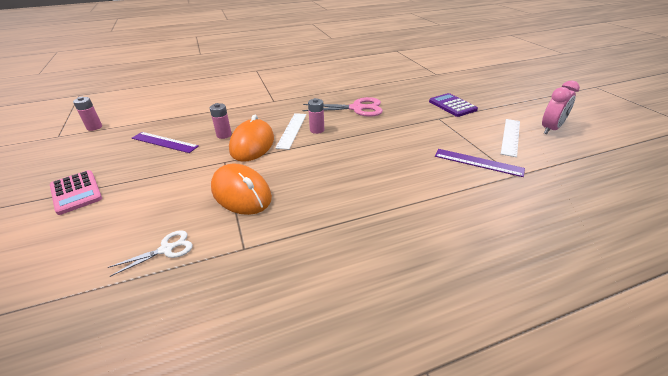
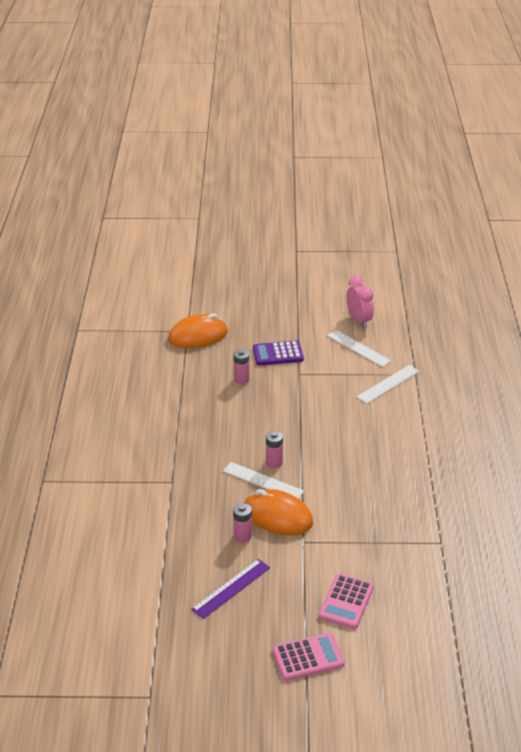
camera: 70 degrees left, 0 degrees up
pink battery [73,97,102,131] -> pink battery moved to [234,349,249,384]
white scissors [108,230,193,277] -> none
orange mouse [211,164,272,215] -> orange mouse moved to [168,313,228,348]
pink scissors [302,97,383,117] -> none
purple ruler [435,149,525,177] -> white ruler [357,365,420,404]
none -> pink calculator [319,574,374,629]

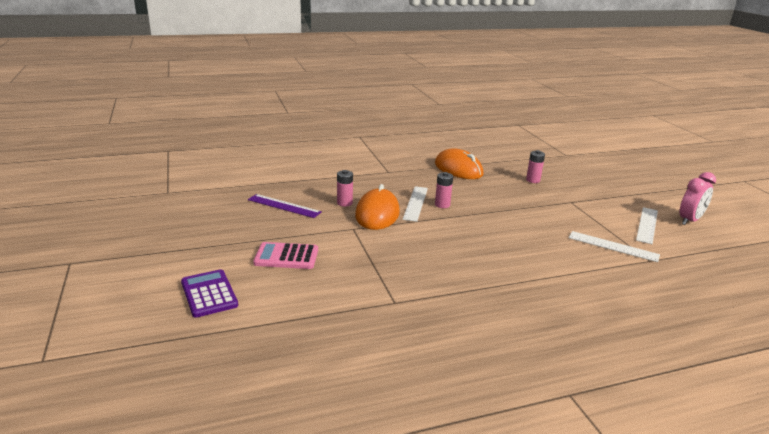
camera: 70 degrees right, 10 degrees down
orange mouse [168,313,228,348] -> orange mouse moved to [435,148,483,179]
purple calculator [253,341,304,365] -> purple calculator moved to [181,269,238,318]
pink calculator [273,633,344,681] -> none

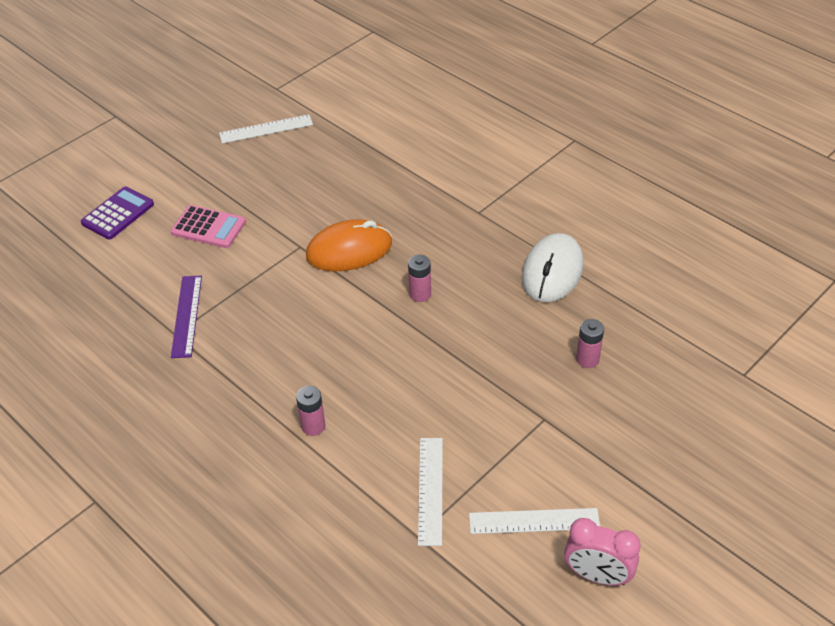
camera: 65 degrees right, 20 degrees up
purple ruler [248,194,322,218] -> purple ruler moved to [171,276,202,358]
pink calculator [253,242,318,269] -> pink calculator turned 135 degrees clockwise [171,205,246,248]
pink battery [337,170,353,207] -> pink battery moved to [296,386,326,436]
white ruler [403,186,428,222] -> white ruler moved to [219,114,313,144]
orange mouse [435,148,483,179] -> white mouse [522,233,583,302]

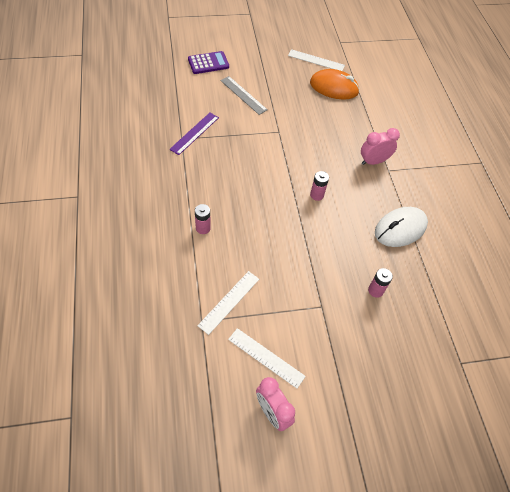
camera: 30 degrees right, 10 degrees up
pink calculator [171,205,246,248] -> grey ruler [221,76,268,115]
orange mouse [306,219,392,272] -> orange mouse moved to [310,69,360,100]
none -> pink clock [361,128,400,165]

